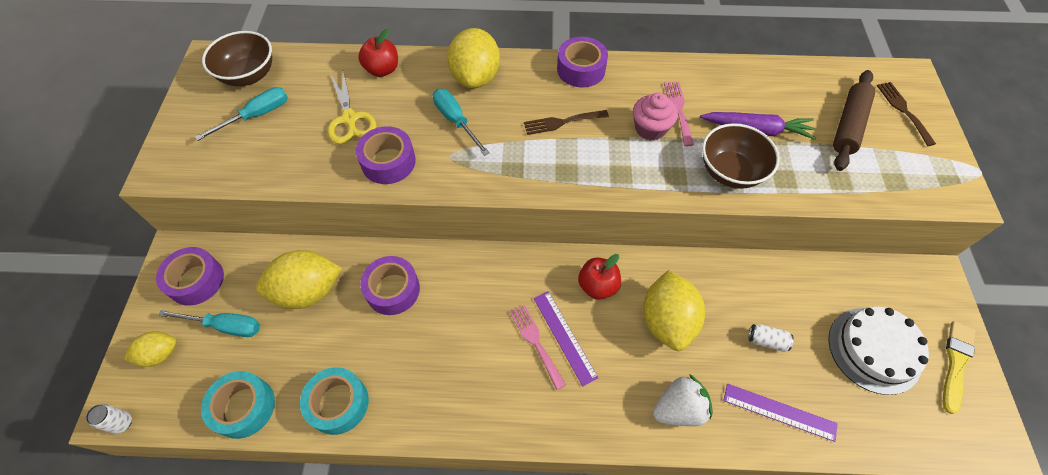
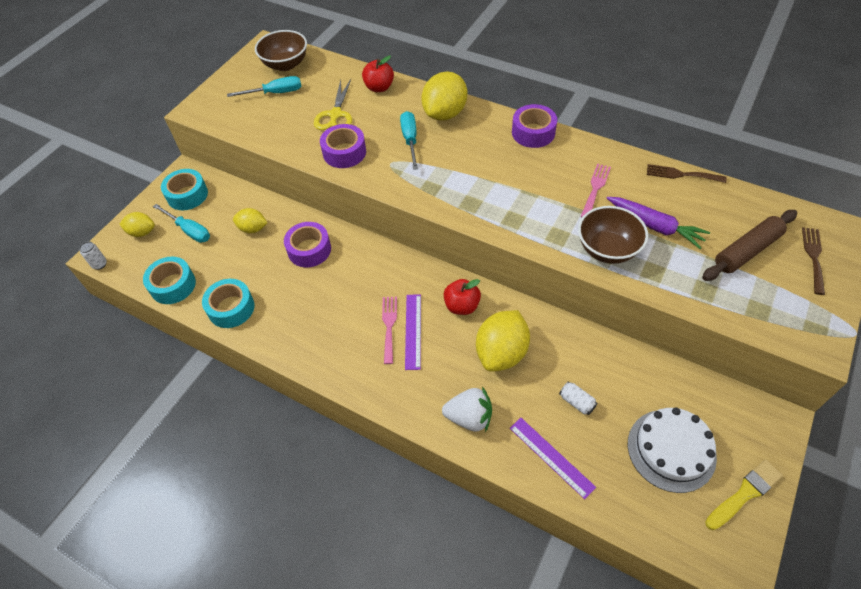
camera: 30 degrees right, 5 degrees down
purple tape [156,247,224,305] -> turquoise tape [161,169,208,210]
yellow lemon [256,250,342,309] -> yellow lemon [233,208,267,233], size x0.56
brown fork [524,110,609,135] -> brown fork moved to [647,164,727,183]
pink cupcake [633,93,678,141] -> none

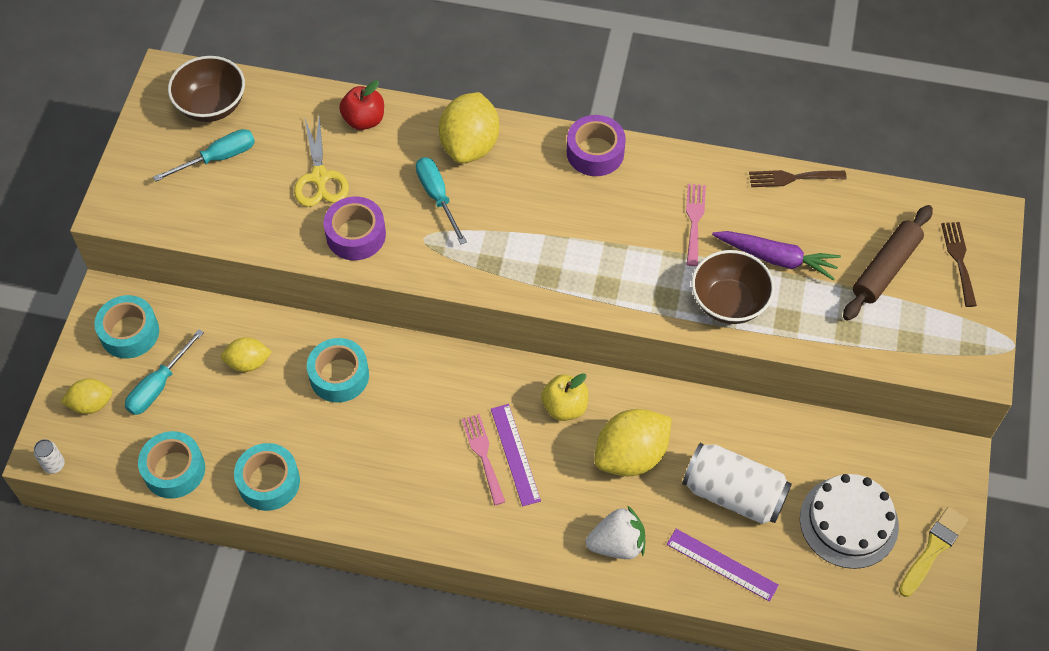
camera: 20 degrees left, 5 degrees up
turquoise screwdriver [153,204,210,243] -> turquoise screwdriver turned 105 degrees clockwise [125,329,204,415]
purple tape [284,222,331,267] -> turquoise tape [307,338,369,403]
red apple [443,279,481,315] -> yellow apple [541,373,588,421]
yellow lemon [476,310,530,372] -> yellow lemon turned 45 degrees clockwise [594,409,672,476]
white can [559,381,597,415] -> white can [682,443,792,524], size x2.37

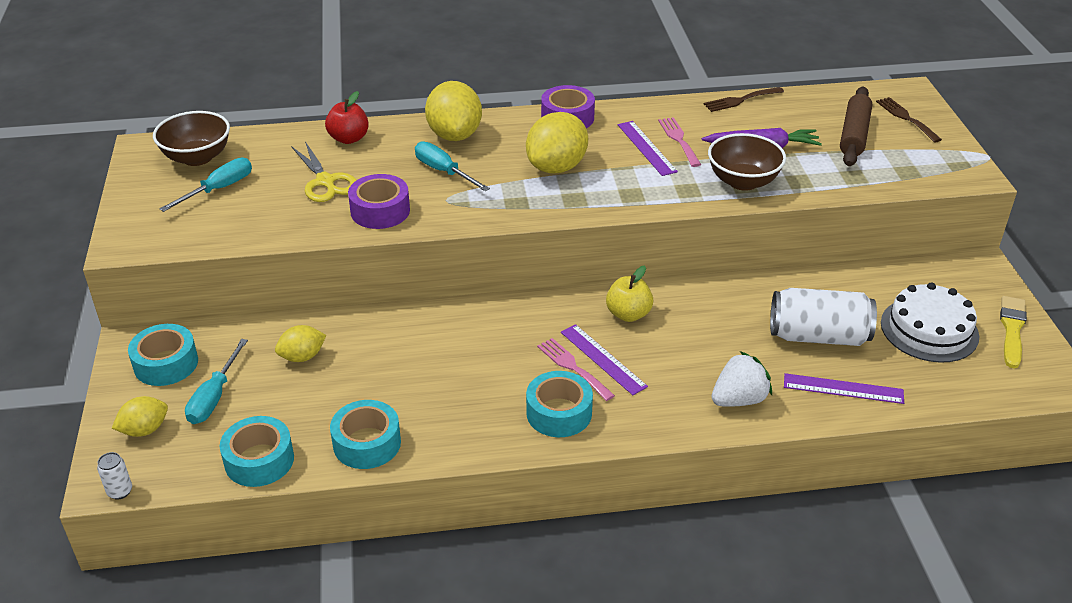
camera: 20 degrees left, 20 degrees down
turquoise tape [307,338,369,403] -> turquoise tape moved to [526,371,593,437]
yellow lemon [594,409,672,476] -> yellow lemon moved to [526,112,588,173]
none -> purple ruler [618,121,678,176]

